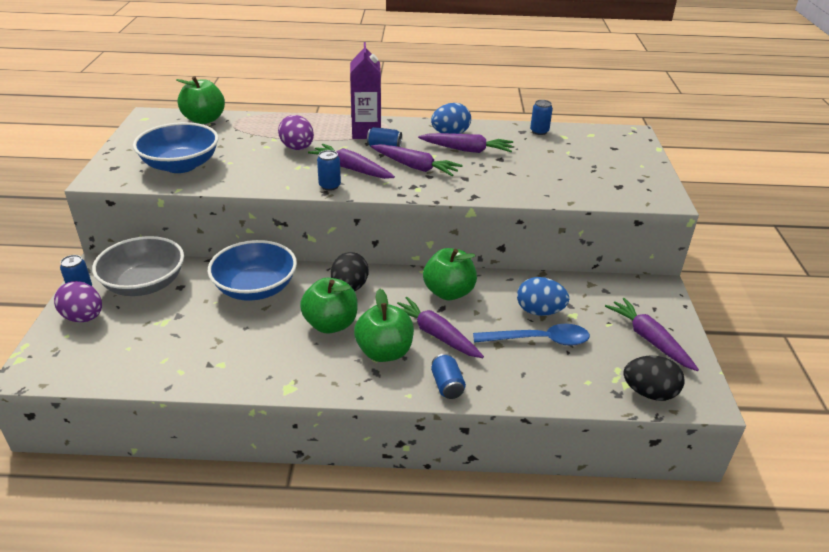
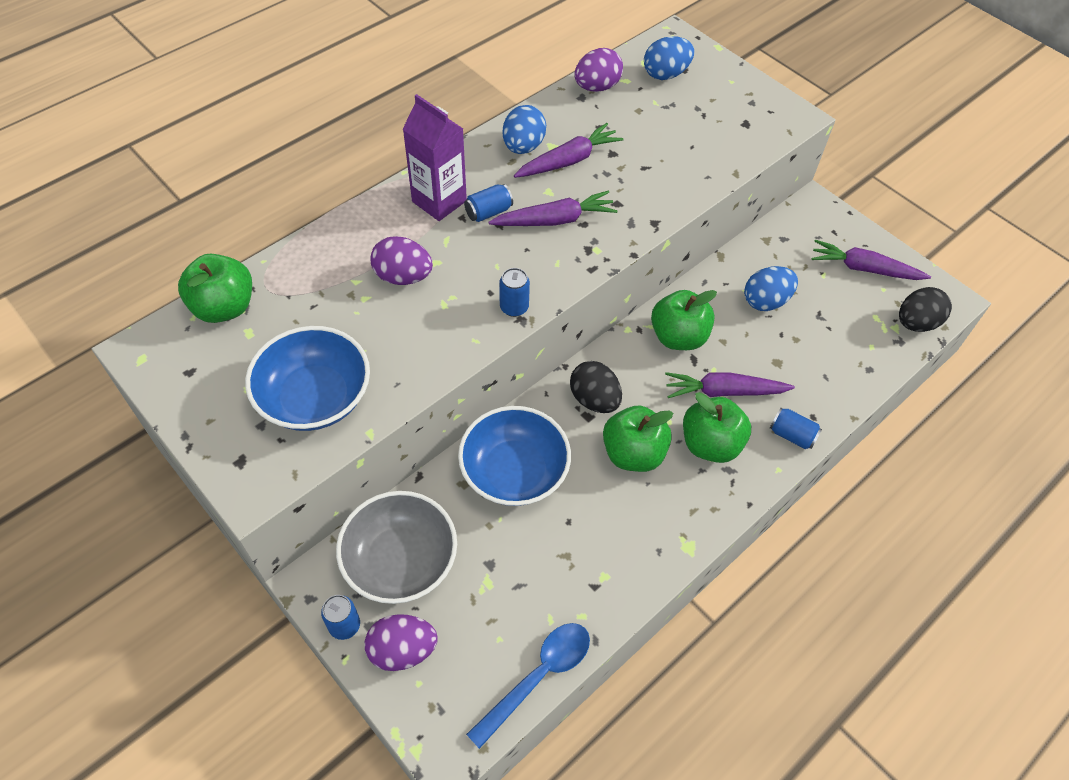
camera: 45 degrees left, 20 degrees up
purple carrot [308,144,395,179] -> none
blue spoon [473,324,590,346] -> blue spoon moved to [466,623,590,749]
blue can [530,100,553,135] -> purple egg [574,48,623,92]
none -> blue egg [644,36,694,80]

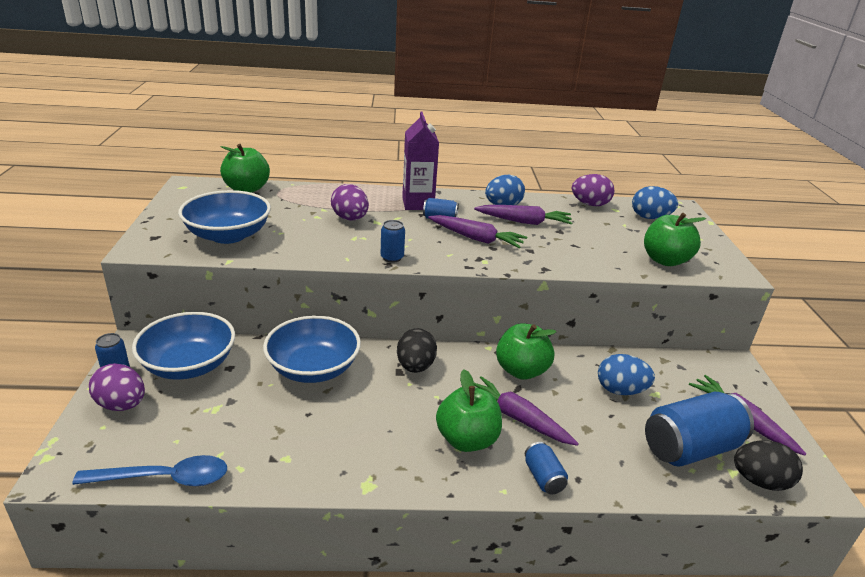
camera: 40 degrees right, 25 degrees down
grey bowl [336,491,457,604] -> blue bowl [132,312,235,380]
green apple [603,406,673,472] -> green apple moved to [644,213,706,266]
none -> blue can [645,392,754,467]

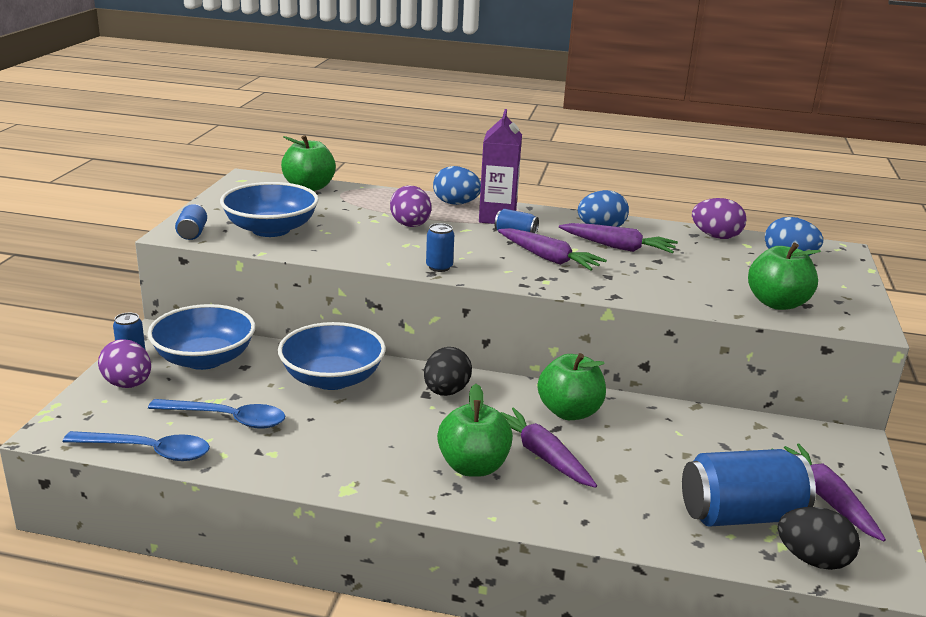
camera: 15 degrees right, 5 degrees down
blue can [525,442,568,494] -> blue can moved to [175,204,207,240]
blue egg [598,354,655,395] -> blue egg moved to [433,166,481,205]
none -> blue spoon [148,399,285,429]

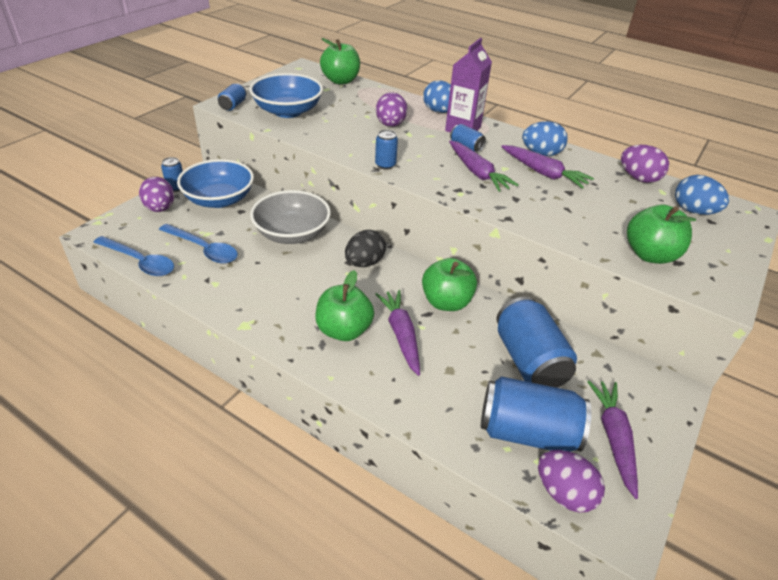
camera: 20 degrees right, 15 degrees up
blue bowl [278,322,386,390] -> grey bowl [250,190,331,244]
black egg [778,507,860,570] -> purple egg [538,450,605,513]
none -> blue can [497,297,577,388]

